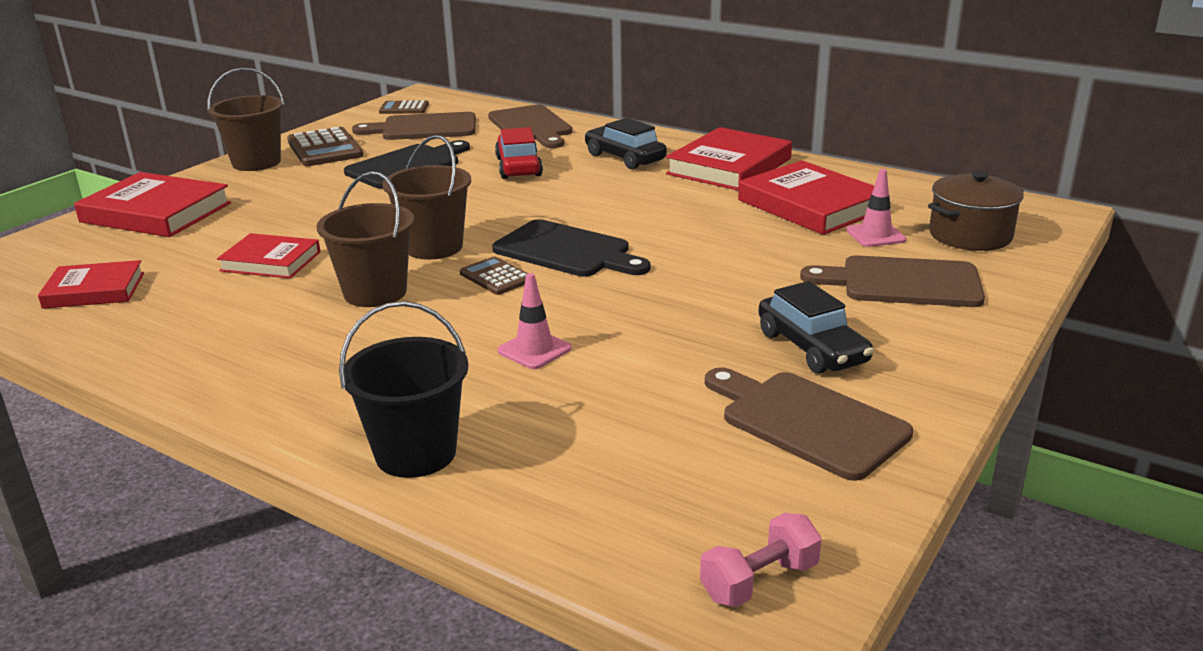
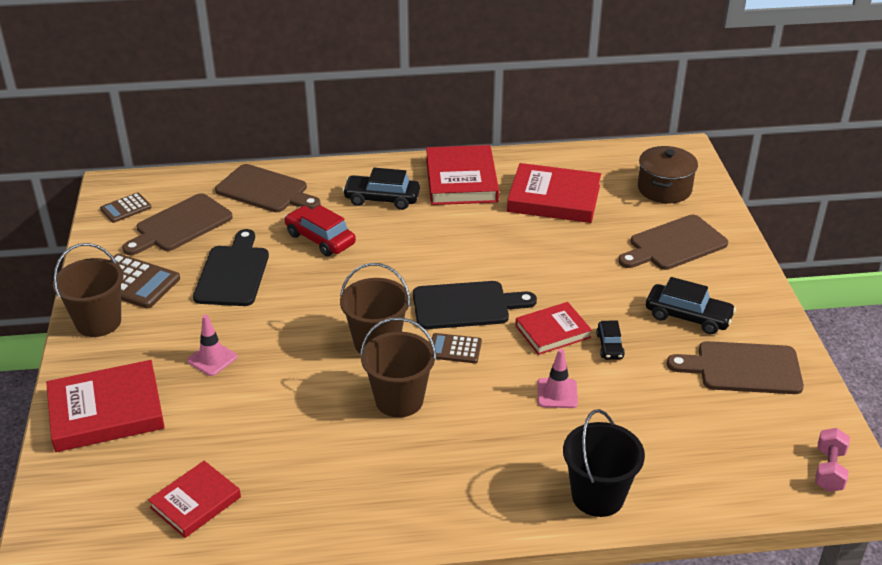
camera: 40 degrees left, 10 degrees up
red book [217,233,321,279] -> red book moved to [515,302,592,355]
pink traffic cone [846,169,906,247] -> pink traffic cone moved to [187,315,237,376]
none -> black car [596,321,625,360]

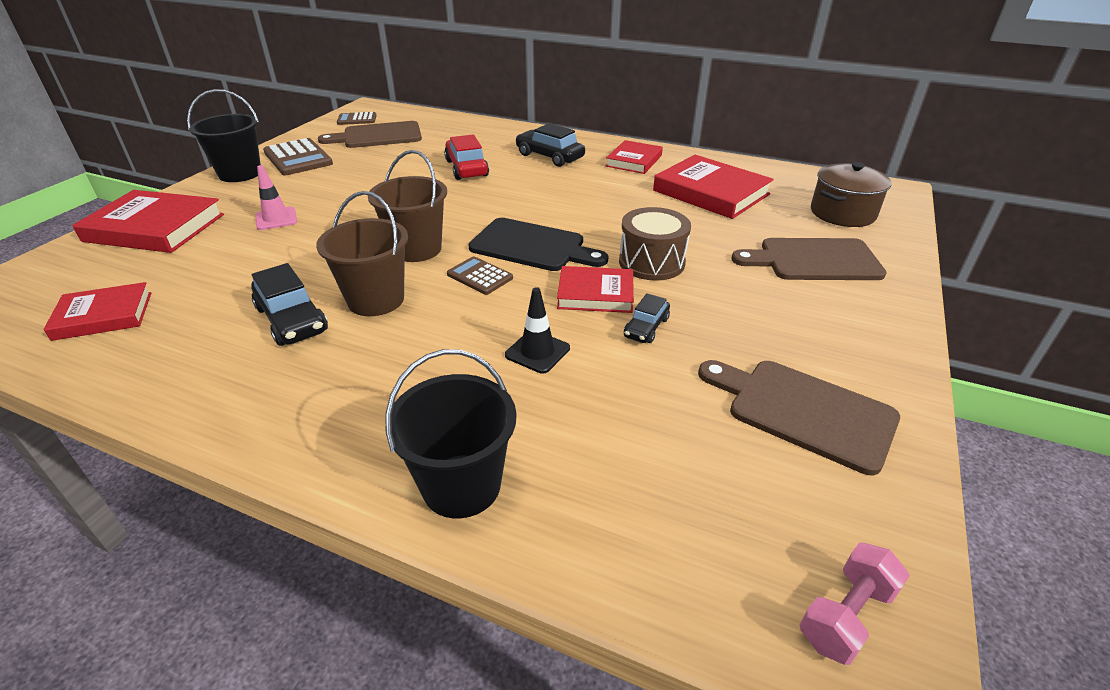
camera: 30 degrees right, 0 degrees up
brown bucket [53,243,124,337] -> black bucket [187,89,261,182]
black cutting board [193,229,269,306] -> none
brown cutting board [215,164,321,212] -> none
red book [426,145,499,205] -> red book [606,140,663,174], size x0.62
pink traffic cone [537,349,578,408] -> black traffic cone [505,287,570,374]
black car [646,277,736,334] -> black car moved to [251,263,328,346]
none -> brown drum [619,207,691,281]

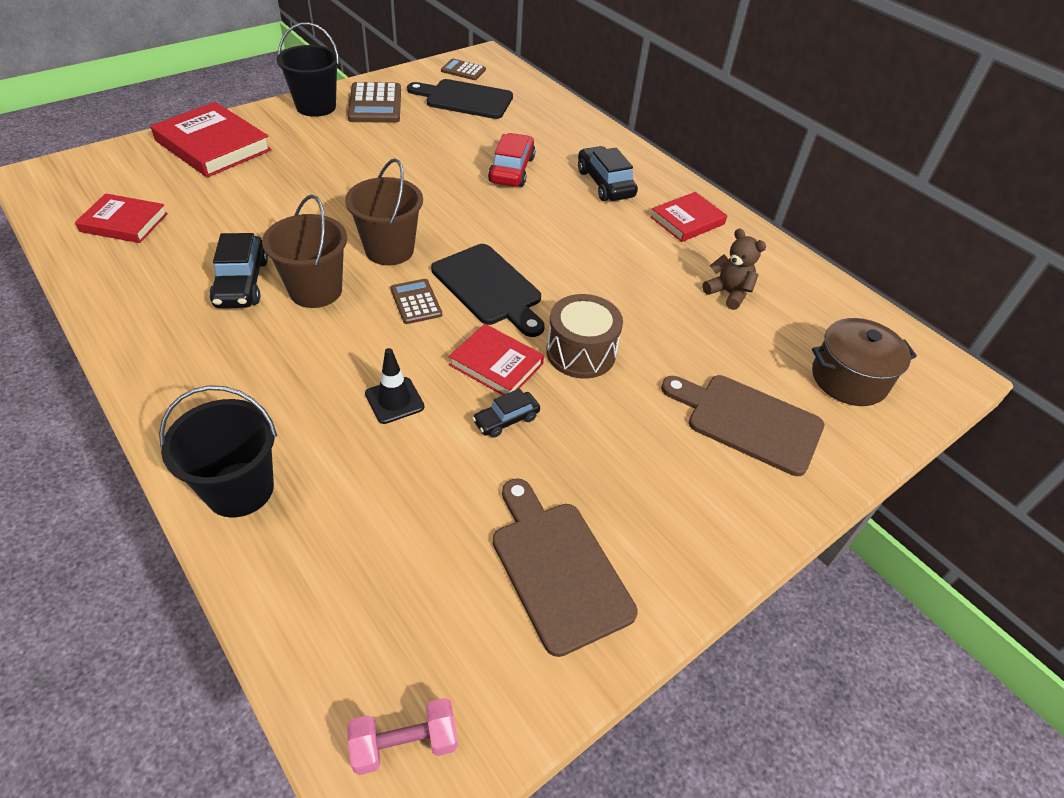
camera: 25 degrees right, 10 degrees up
pink traffic cone [256,165,297,230] -> none
brown cutting board [318,121,422,148] -> black cutting board [407,79,513,119]
red book [653,155,774,219] -> brown teddy bear [702,229,766,310]

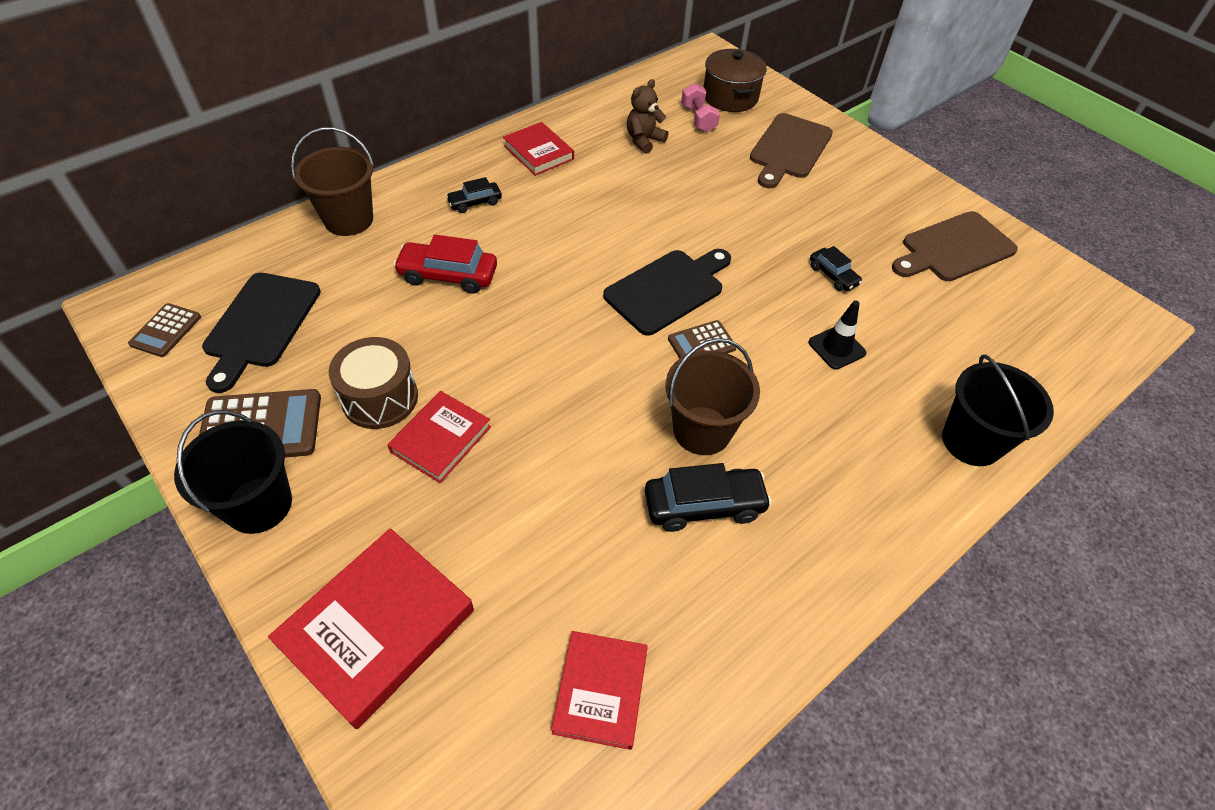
camera: 90 degrees left, 5 degrees up
brown bucket [345,158,423,265] -> brown bucket moved to [291,127,374,236]
pink dumbbell [348,698,458,775] -> pink dumbbell moved to [681,83,720,132]
red book [449,324,544,395] -> red book moved to [387,391,491,483]
brown drum [546,294,623,379] -> brown drum moved to [329,337,418,429]
black car [578,146,638,201] -> black car [446,177,502,213], size x0.59

